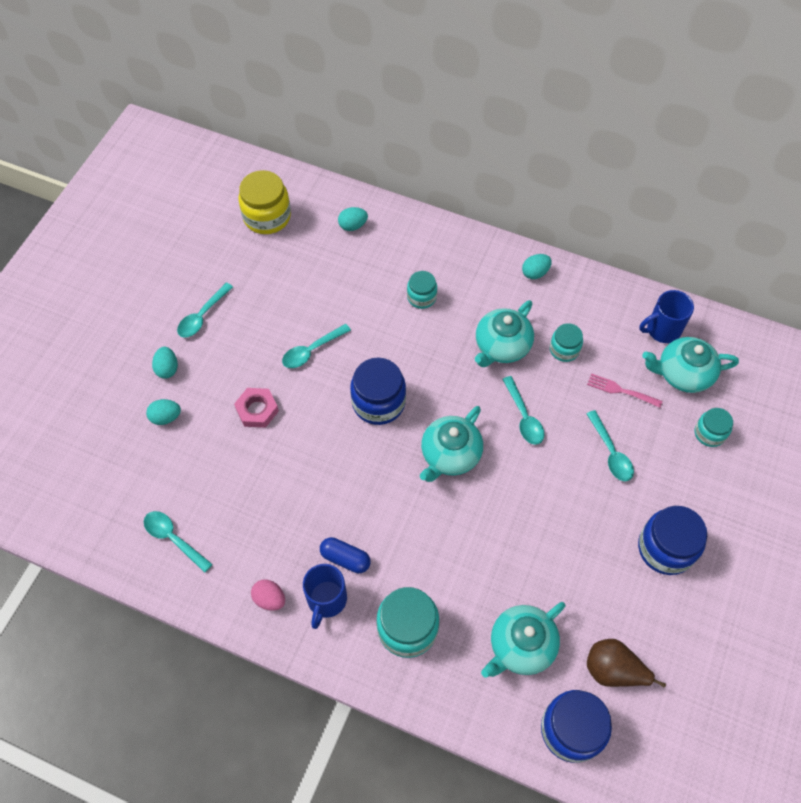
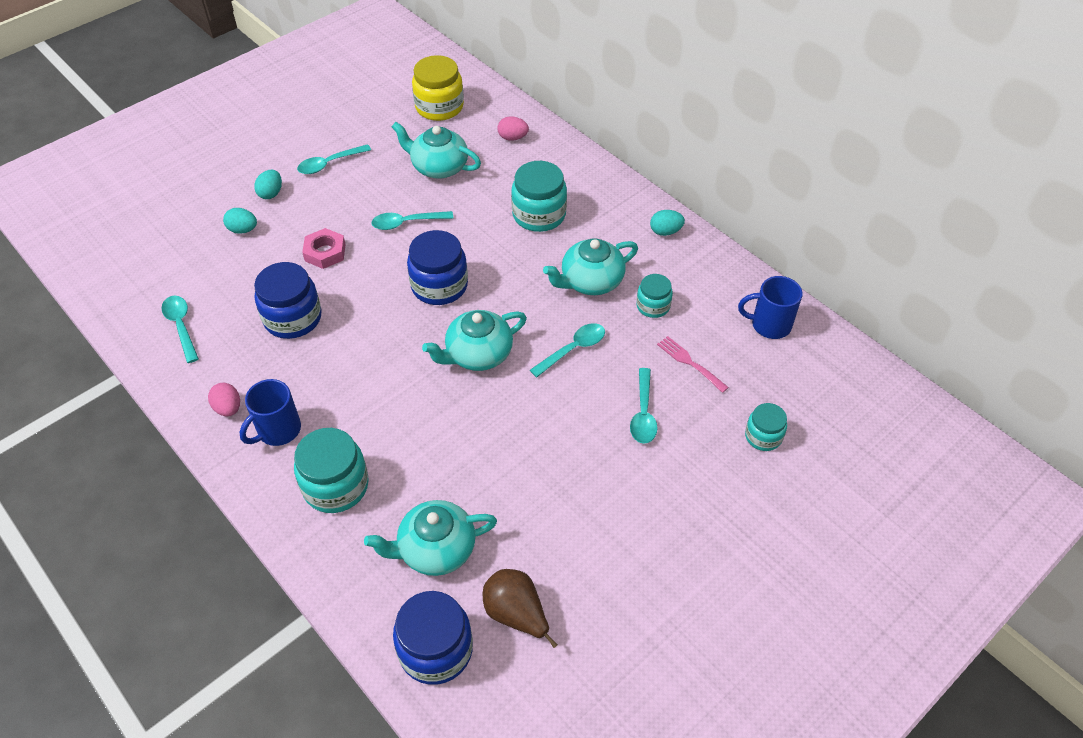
camera: 25 degrees right, 10 degrees down
blue capsule [320,537,371,573] -> none
turquoise egg [338,207,368,231] -> pink egg [497,116,529,141]
turquoise jar [407,271,437,309] -> turquoise jar [511,161,567,232], size x1.70
turquoise spoon [502,376,544,445] -> turquoise spoon turned 135 degrees counterclockwise [530,323,605,377]
blue jar [638,506,707,575] -> blue jar moved to [254,262,321,339]
turquoise teapot [642,337,739,393] -> turquoise teapot moved to [392,122,481,179]

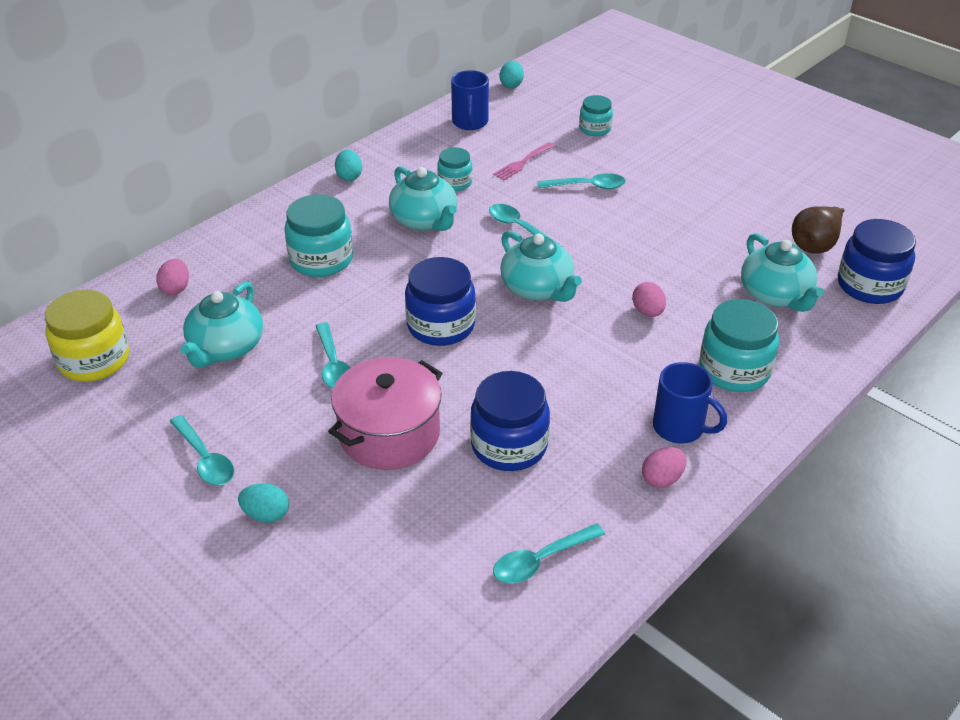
camera: 95 degrees left, 10 degrees down
turquoise egg [223,208,257,234] -> turquoise egg moved to [500,61,524,89]
pink nut [302,228,346,269] -> pink pot [328,357,443,470]
none -> pink egg [632,282,666,317]

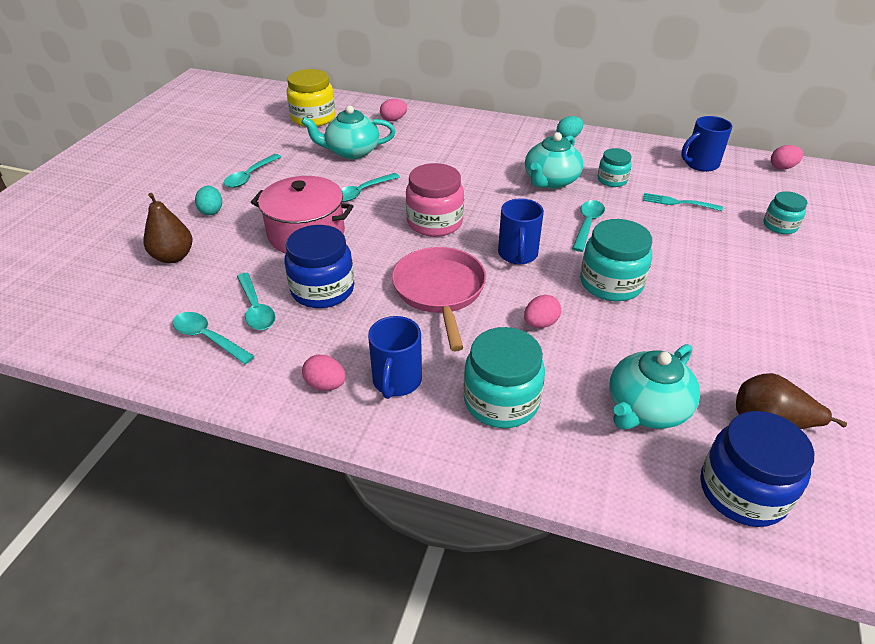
camera: 65 degrees right, 0 degrees up
turquoise jar [284,194,353,277] -> turquoise jar moved to [580,219,652,301]
blue jar [405,257,476,346] -> pink jar [406,163,464,237]
pink fork [493,142,554,180] -> turquoise fork [643,193,723,211]
turquoise egg [500,61,524,89] -> pink egg [771,145,803,170]
turquoise teapot [500,231,582,302] -> blue mug [498,199,544,264]
turquoise spoon [537,173,626,189] -> turquoise spoon moved to [237,273,276,330]
none -> brown pear [143,193,193,263]
none -> pink pan [392,247,486,351]

